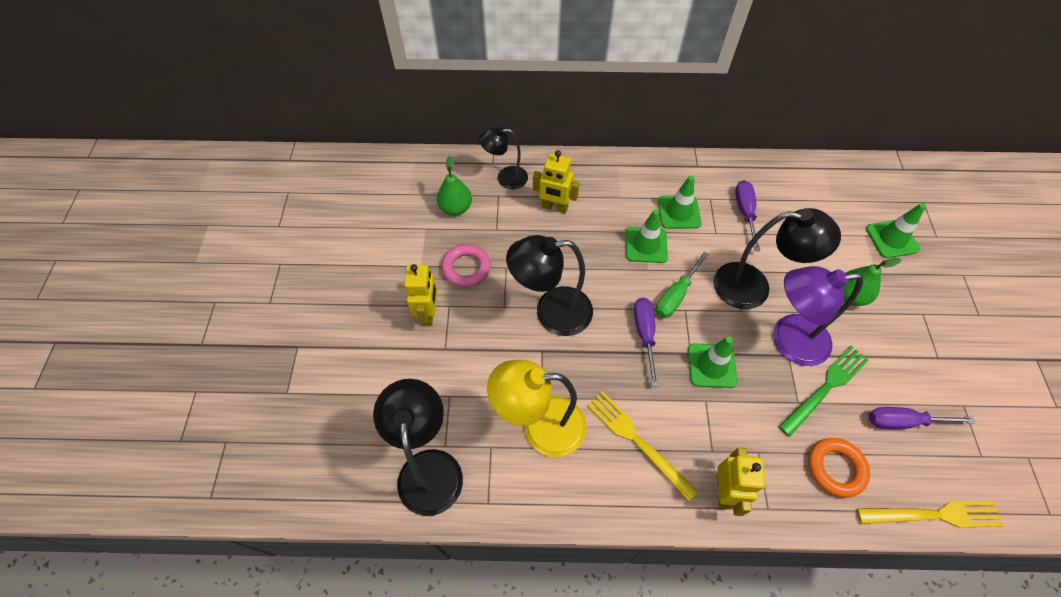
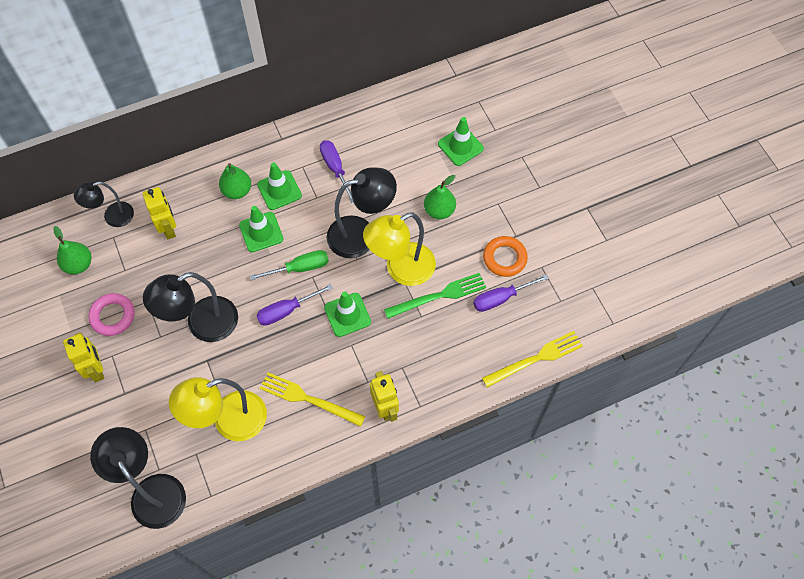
camera: 25 degrees left, 5 degrees up
yellow robot [533,150,579,213] -> yellow robot turned 105 degrees counterclockwise [143,187,176,239]
purple screwdriver [634,298,658,387] -> purple screwdriver turned 90 degrees counterclockwise [256,284,333,326]
green screwdriver [656,252,709,318] -> green screwdriver turned 120 degrees counterclockwise [250,250,329,280]
purple lamp [773,266,863,366] -> yellow lamp [363,212,436,286]
green fork [779,346,869,437] -> green fork turned 45 degrees clockwise [384,273,486,319]
orange ring [808,438,870,497] -> orange ring moved to [483,236,528,277]
none -> green pear [219,163,251,199]

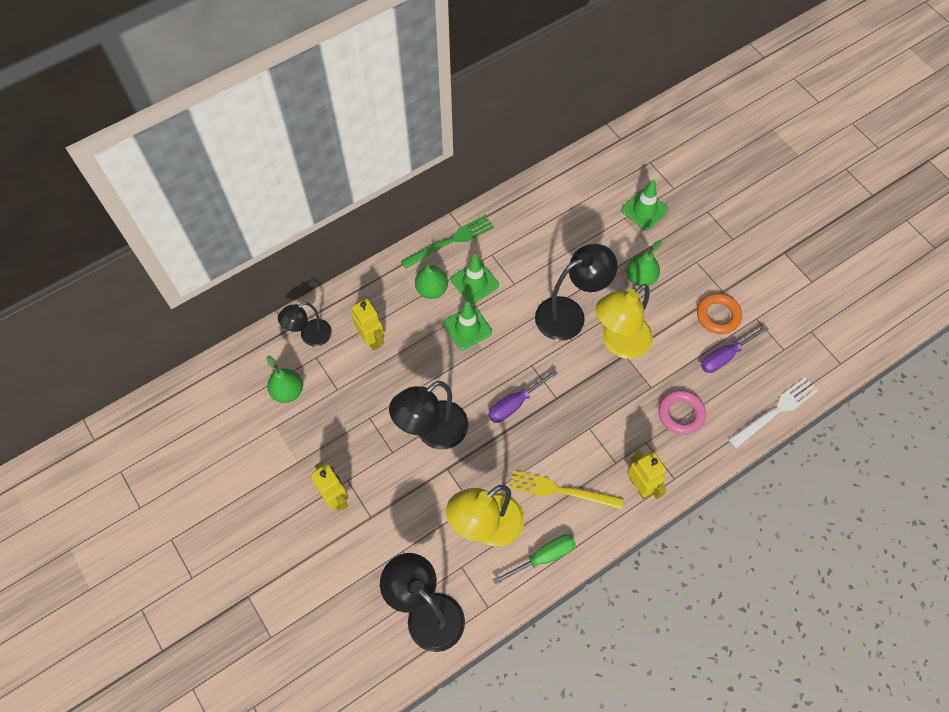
camera: 10 degrees left, 0 degrees up
pink ring [88,293,135,336] -> pink ring moved to [658,390,706,435]
green screwdriver [250,250,329,280] -> green screwdriver moved to [493,535,576,585]
purple screwdriver [320,140,354,203] -> none
green traffic cone [324,292,371,337] -> none
green fork [384,273,486,319] -> green fork moved to [401,215,494,269]
yellow fork [482,331,583,388] -> white fork [728,377,818,448]

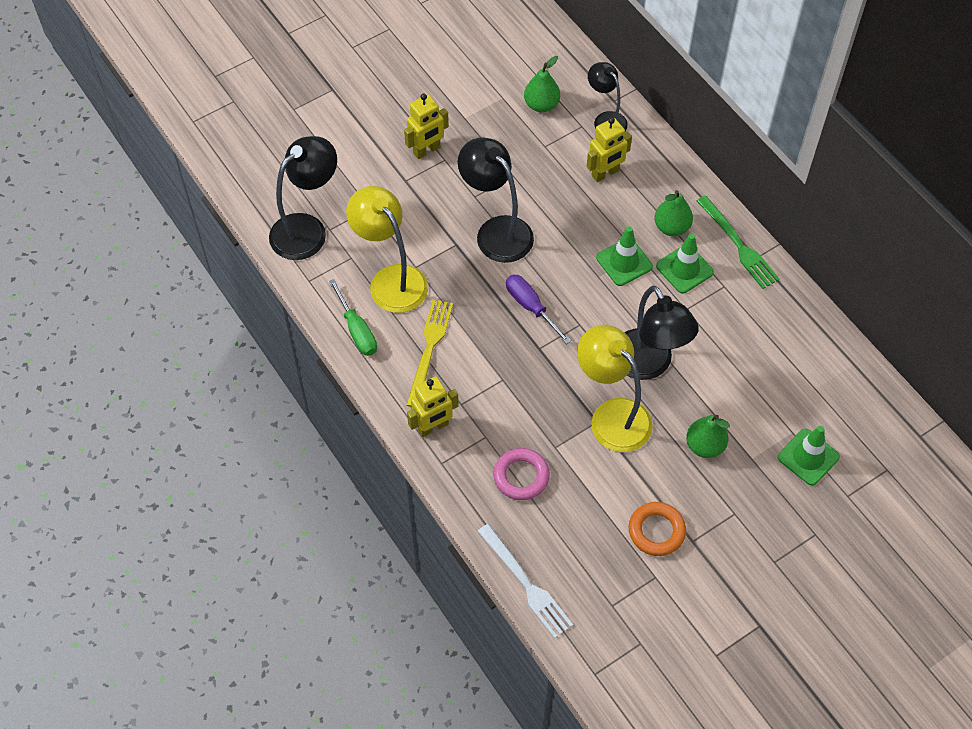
camera: 90 degrees right, 5 degrees down
purple screwdriver [701,325,768,373] -> none

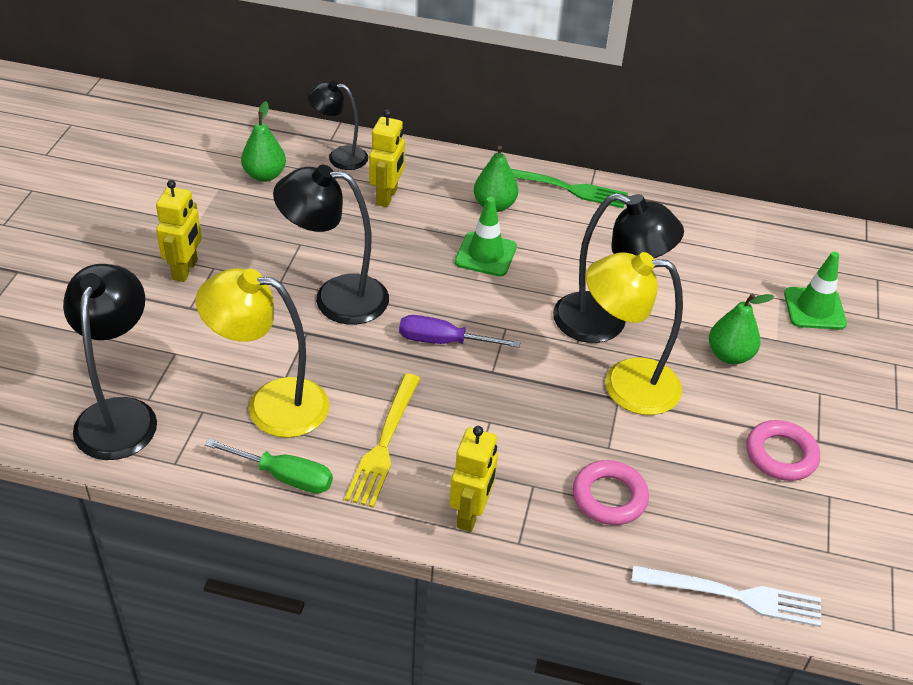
camera: 45 degrees left, 15 degrees down
yellow fork [406,299,453,407] -> yellow fork turned 135 degrees counterclockwise [345,373,420,508]
orange ring [629,502,686,556] -> pink ring [746,420,820,481]
green traffic cone [656,233,714,293] -> none

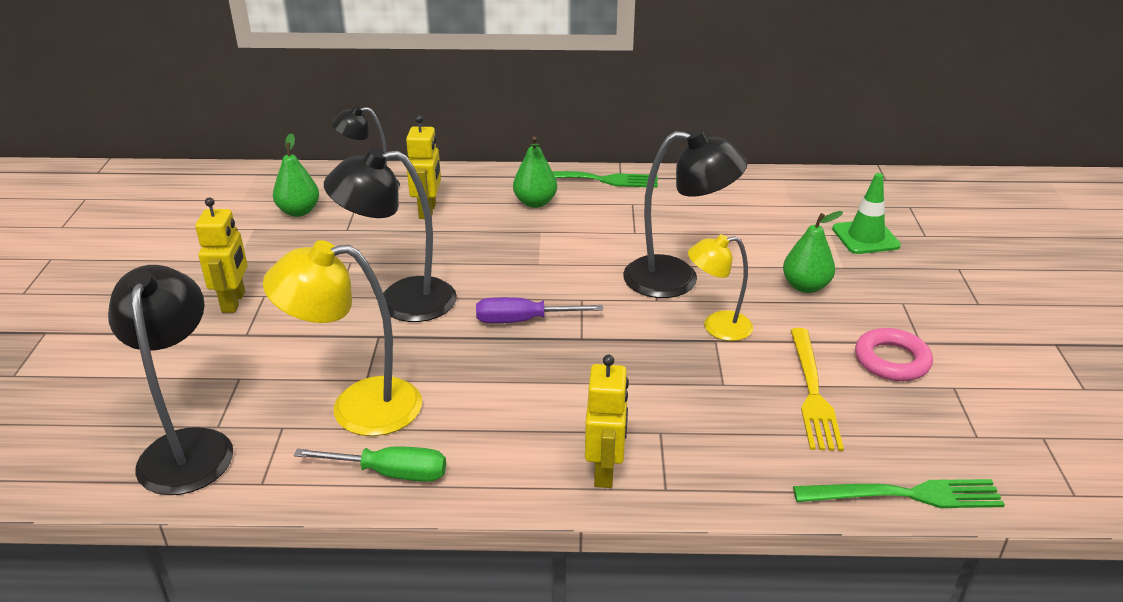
camera: 10 degrees left, 10 degrees down
yellow fork [345,373,420,508] -> yellow fork moved to [791,328,844,451]
green traffic cone [455,197,517,277] -> none
pink ring [573,460,649,525] -> none
yellow lamp [586,252,683,415] -> yellow lamp [688,234,753,341], size x0.62
white fork [631,565,821,627] -> green fork [793,479,1005,508]

